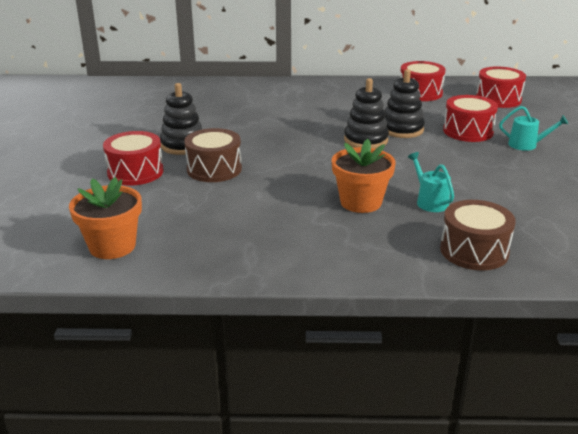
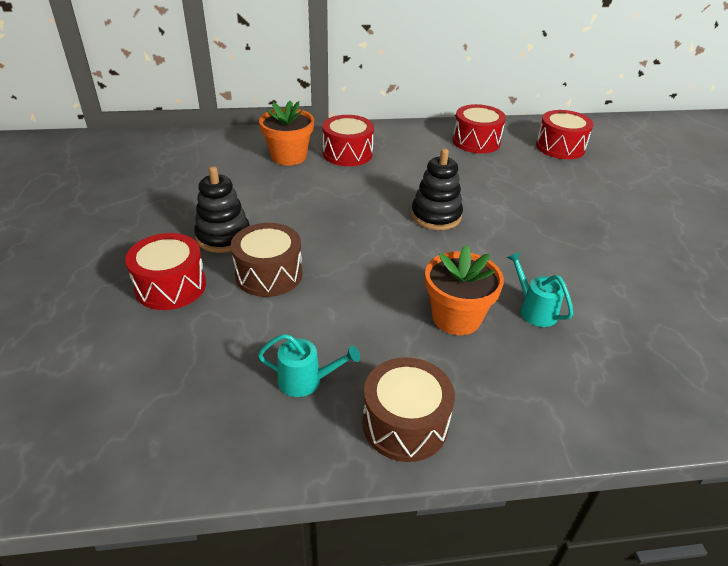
camera: 10 degrees left, 10 degrees up
orange flower pot [69,177,142,259] -> orange flower pot moved to [259,101,314,166]
black stacking toy [385,69,425,138] -> none
brown drum [440,200,516,270] -> brown drum moved to [362,357,455,462]
red drum [443,95,498,142] -> red drum moved to [322,115,374,166]
turquoise watering can [499,106,568,151] -> turquoise watering can moved to [258,334,360,397]

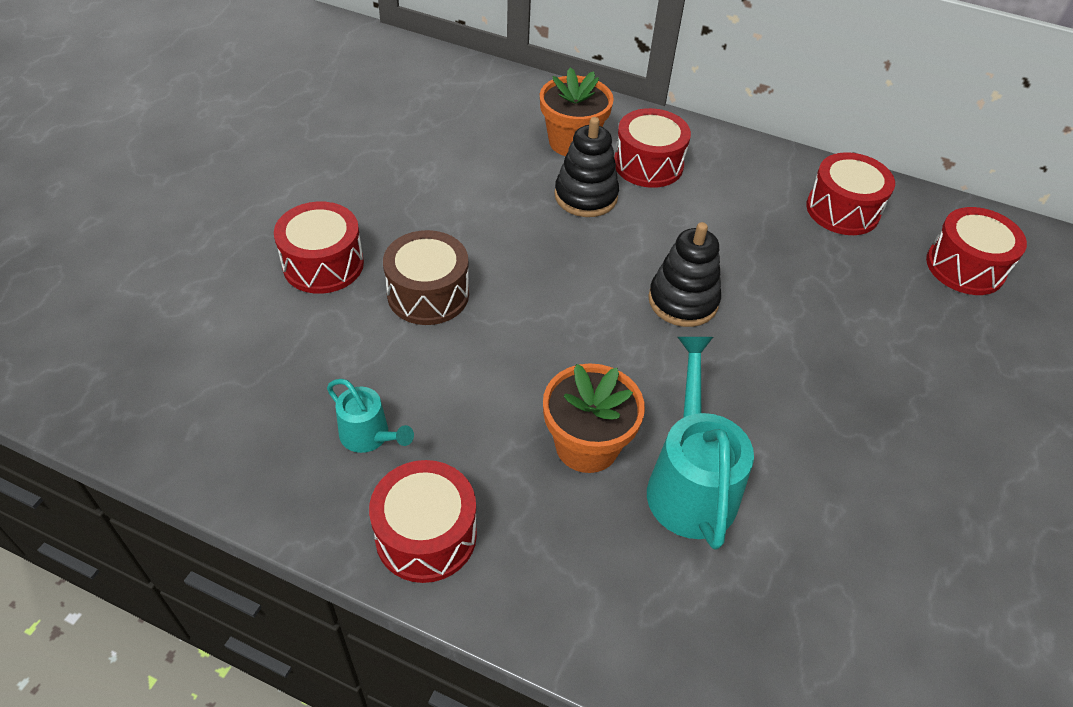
camera: 30 degrees right, 10 degrees up
black stacking toy [194,166,250,253] -> black stacking toy moved to [555,117,619,217]
brown drum [362,357,455,462] -> red drum [369,460,477,583]
turquoise watering can [507,252,573,327] -> turquoise watering can [647,337,754,549], size x1.81

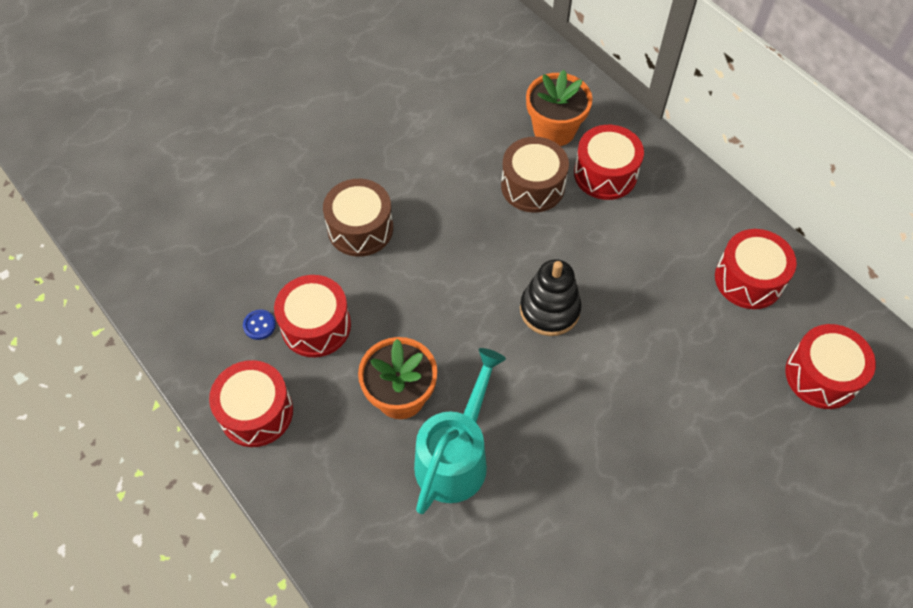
camera: 30 degrees right, 10 degrees up
red drum [274,201,364,294] -> red drum moved to [274,275,351,357]
turquoise watering can [327,379,414,453] -> blue button [243,310,276,340]
black stacking toy [555,117,619,217] -> brown drum [501,137,569,213]

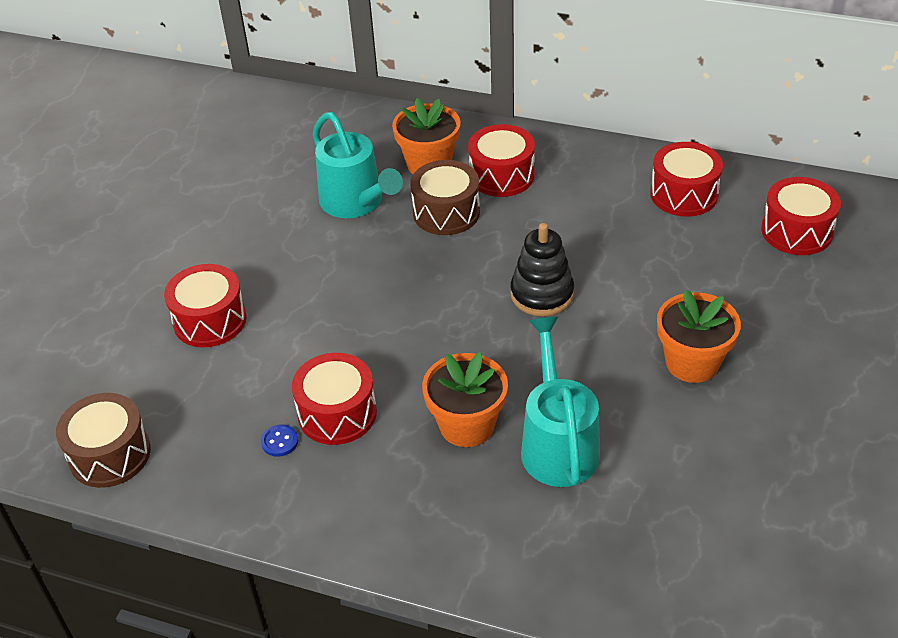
camera: 30 degrees left, 15 degrees down
red drum [209,360,293,447] -> red drum moved to [164,264,247,347]
brown drum [323,179,393,257] -> brown drum moved to [56,393,151,488]
none -> turquoise watering can [313,112,403,218]
none -> orange flower pot [657,290,741,383]

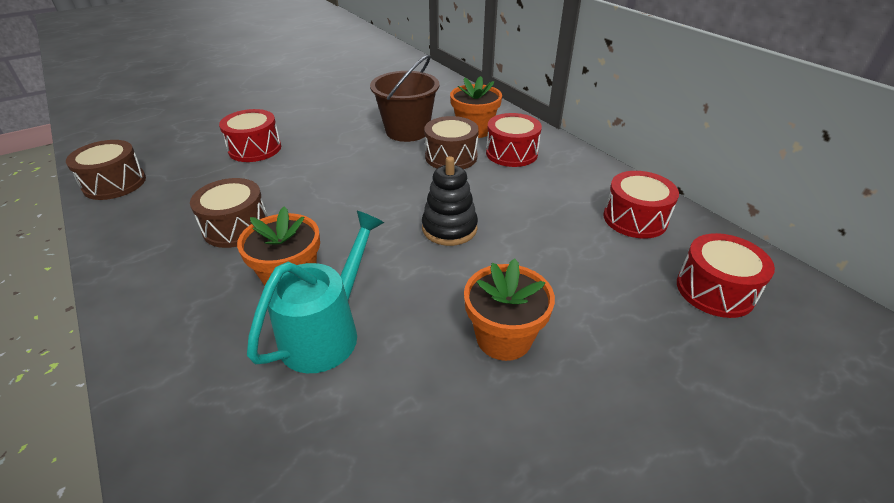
camera: 35 degrees right, 5 degrees down
blue button [261,424,298,457] -> none
red drum [292,353,377,445] -> brown drum [190,178,268,248]
turquoise watering can [313,112,403,218] -> brown bucket [370,55,439,142]

